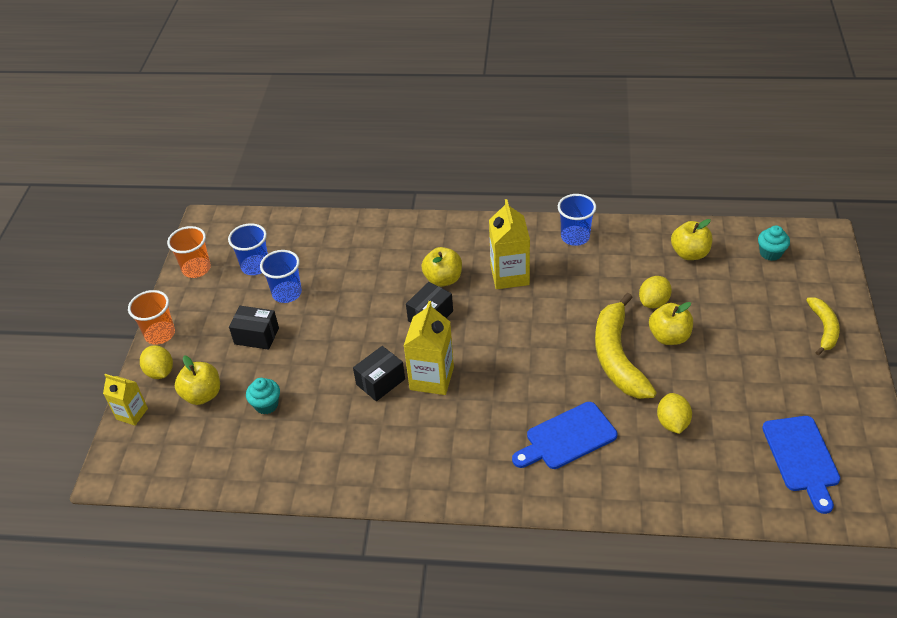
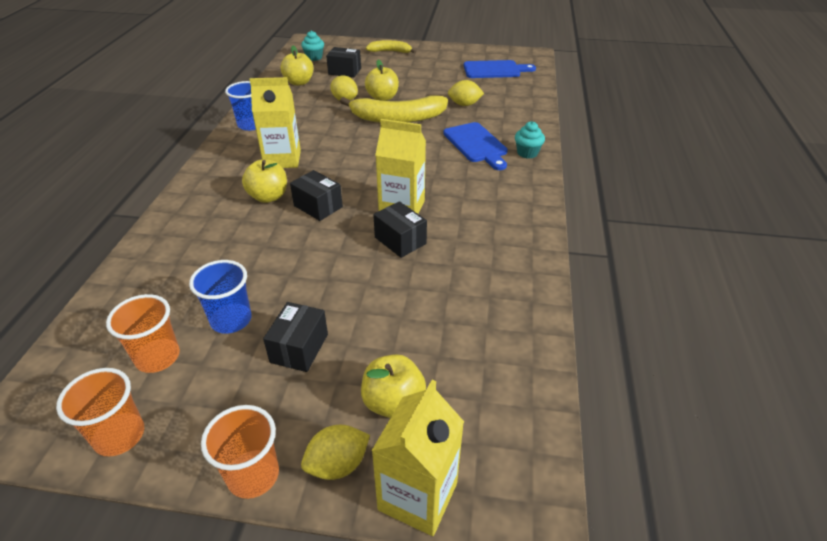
camera: 90 degrees left, 5 degrees down
yellow carton [103,374,148,426] -> yellow carton [372,380,464,536], size x1.63
blue cup [228,223,268,275] -> orange cup [106,294,180,373]
turquoise cupcake [246,378,280,414] -> turquoise cupcake moved to [515,121,545,159]
none -> black box [326,47,361,77]

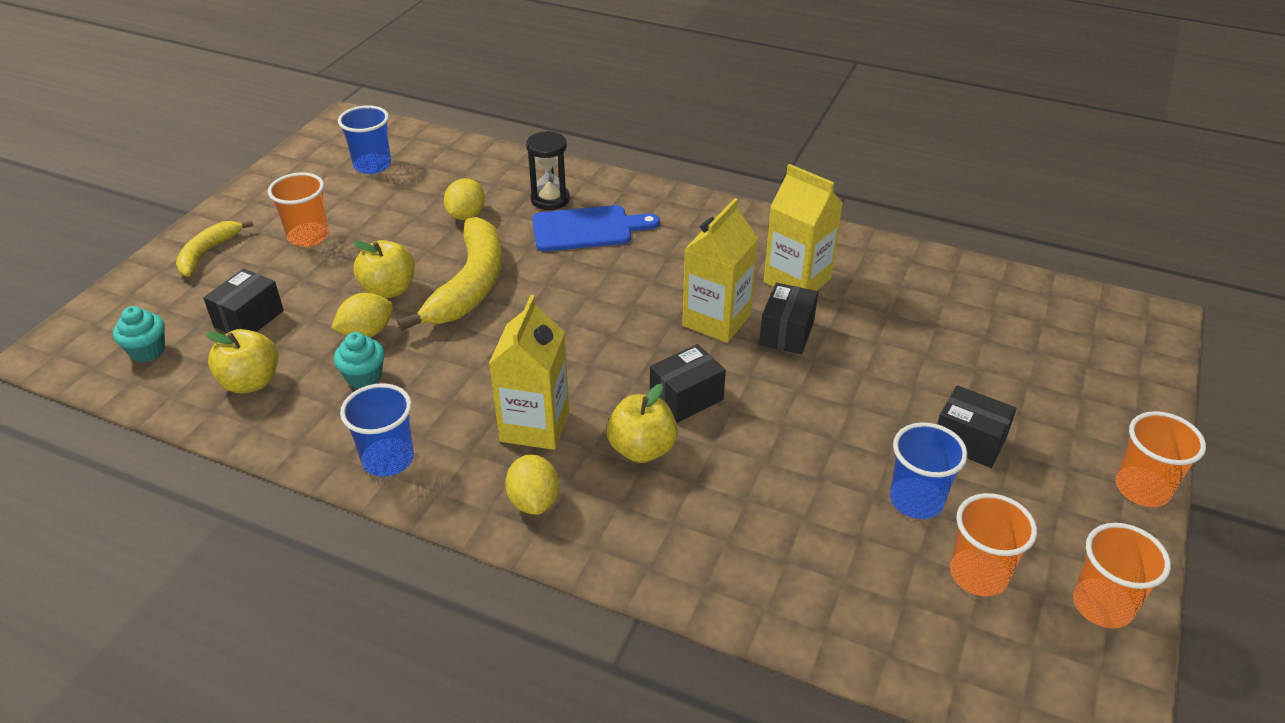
camera: 75 degrees left, 0 degrees up
yellow lemon [301,425,370,480] -> yellow lemon moved to [505,454,559,515]
yellow apple [361,354,426,418] -> none
yellow carton [372,380,464,536] -> yellow carton moved to [764,164,843,291]
black box [373,201,427,258] -> black box turned 45 degrees counterclockwise [759,283,818,355]
blue cutting board [464,60,536,78] -> blue cup [338,105,391,174]
turquoise cupcake [515,121,545,159] -> turquoise cupcake moved to [334,332,385,389]
none -> orange cup [268,172,329,247]
none -> black hourglass [526,131,570,210]

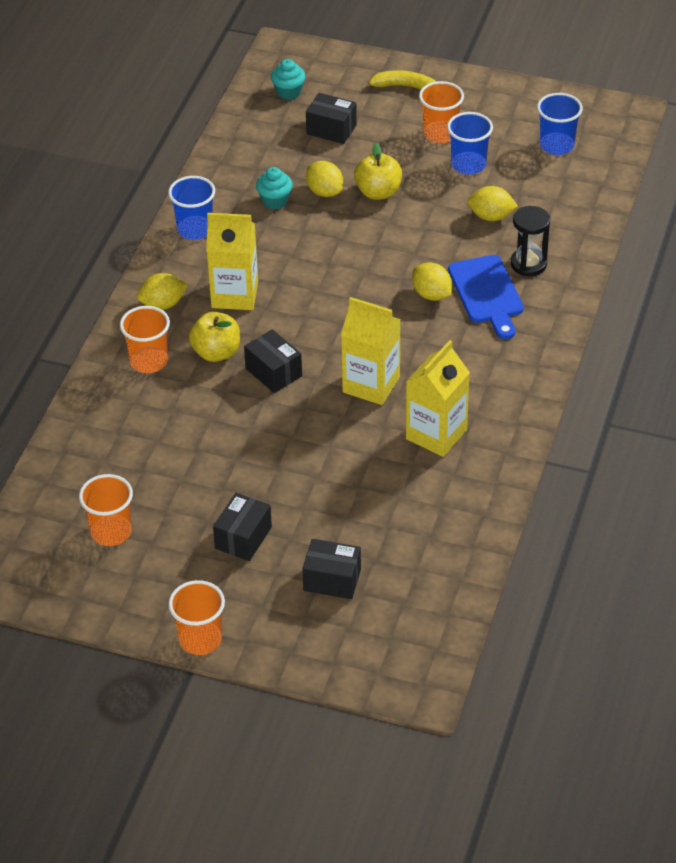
camera: 85 degrees right, 5 degrees up
yellow apple [205,329,278,393] -> none
yellow banana [397,217,502,331] -> none
black box [759,283,818,355] -> black box moved to [302,539,361,599]
blue cup [890,422,968,519] -> blue cup moved to [447,112,493,175]
orange cup [1073,523,1171,629] -> orange cup moved to [120,306,170,373]
none -> yellow lemon [412,262,452,301]

